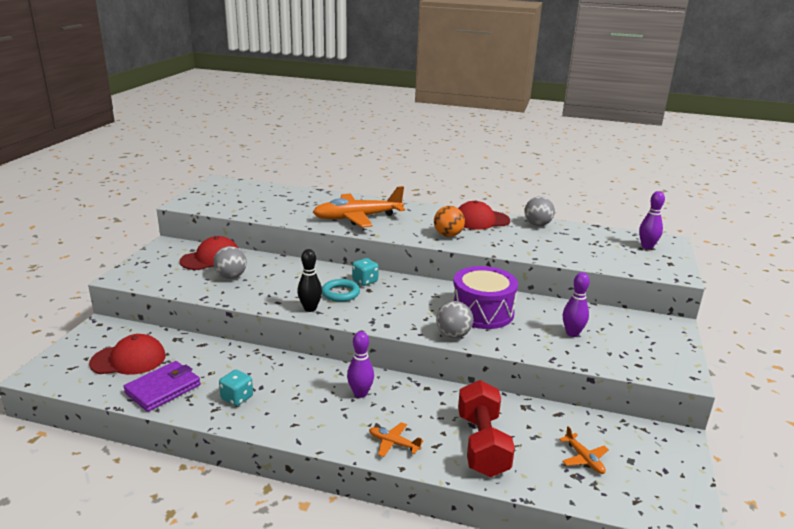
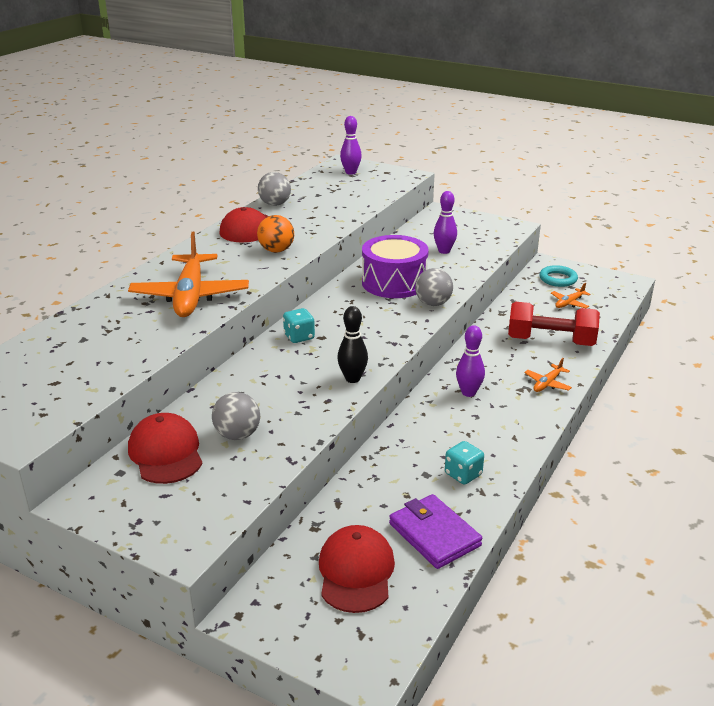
camera: 75 degrees left, 5 degrees up
turquoise ring [322,279,360,302] -> turquoise ring moved to [539,265,578,287]
orange plane [559,426,609,474] -> orange plane turned 150 degrees clockwise [551,283,591,308]

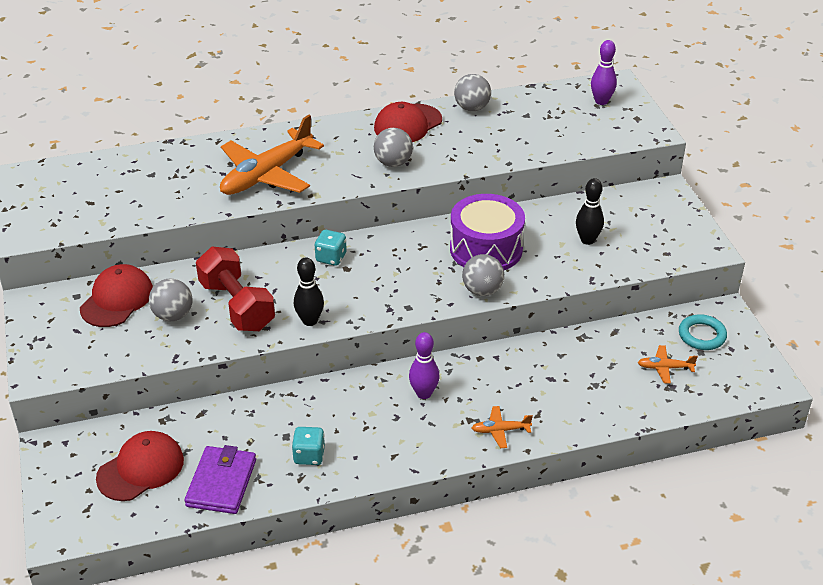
camera: 45 degrees right, 10 degrees up
orange ball [257,215,294,252] -> grey ball [374,128,413,167]
purple bowling pin [434,191,457,254] -> black bowling pin [576,178,604,245]
red dumbbell [508,302,600,346] -> red dumbbell moved to [196,247,275,331]

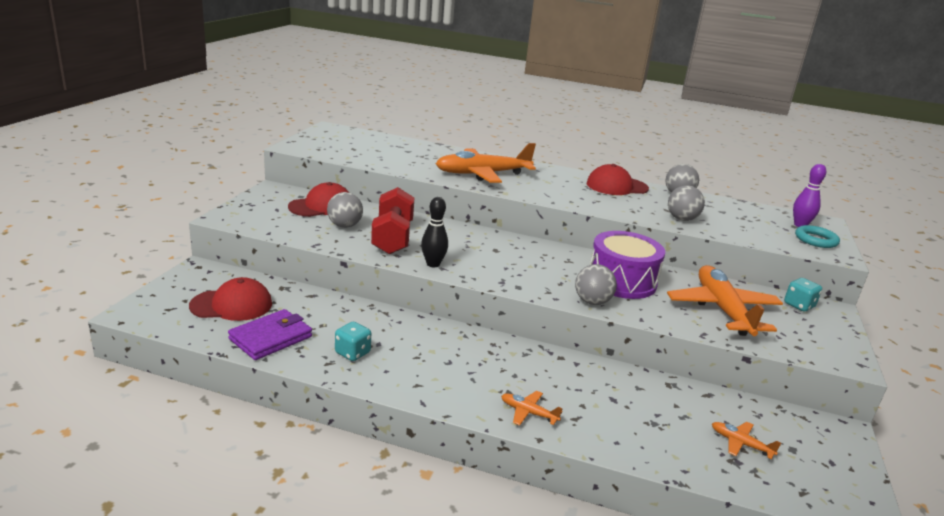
camera: 30 degrees right, 15 degrees down
turquoise dice [315,230,347,266] -> turquoise dice moved to [784,278,822,311]
grey ball [374,128,413,167] -> grey ball moved to [668,186,705,221]
purple bowling pin [409,332,440,399] -> none
black bowling pin [576,178,604,245] -> orange plane [667,265,783,336]
turquoise ring [679,314,727,350] -> turquoise ring moved to [795,225,840,248]

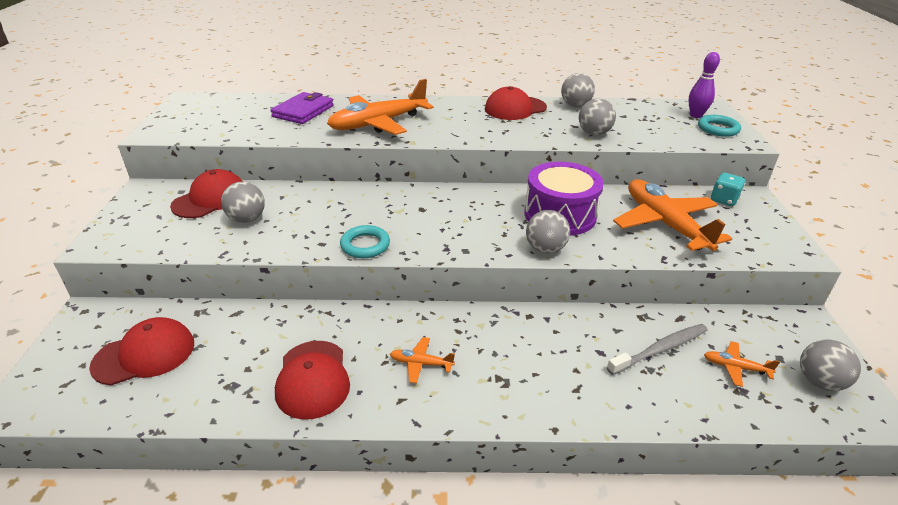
camera: 15 degrees left, 10 degrees up
purple wallet [228,309,312,360] -> purple wallet moved to [271,92,334,124]
turquoise dice [335,322,371,361] -> red cap [275,341,350,420]
red dumbbell [371,187,414,254] -> none
black bowling pin [421,197,448,267] -> turquoise ring [340,225,390,258]
orange plane [501,391,563,426] -> orange plane moved to [390,337,455,383]
none -> grey toothbrush [607,324,708,375]
none -> grey ball [800,339,861,391]

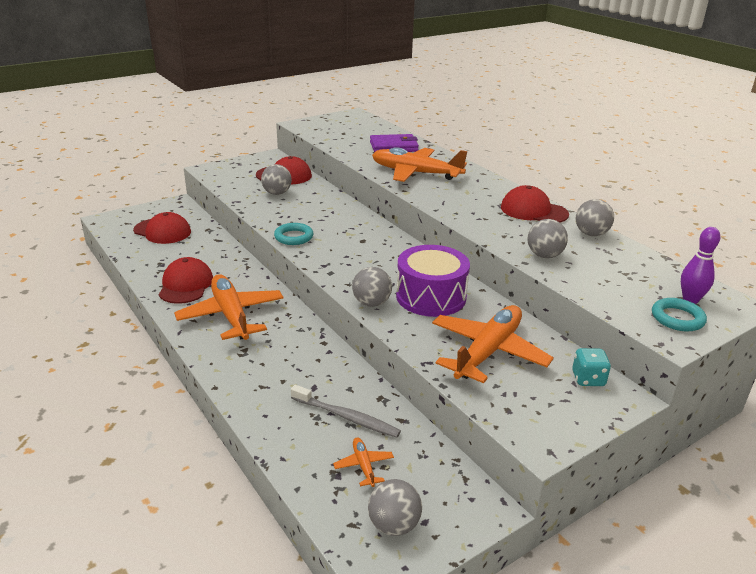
camera: 55 degrees right, 5 degrees down
red cap [275,341,350,420] -> red cap turned 135 degrees clockwise [159,257,213,304]
orange plane [390,337,455,383] -> orange plane [174,274,284,340], size x2.32

